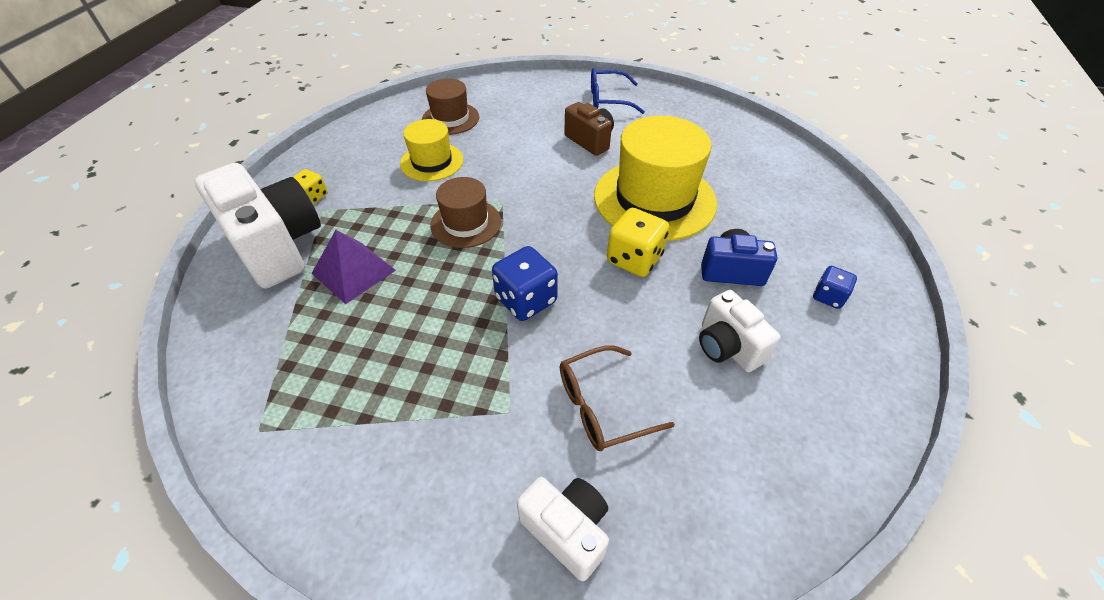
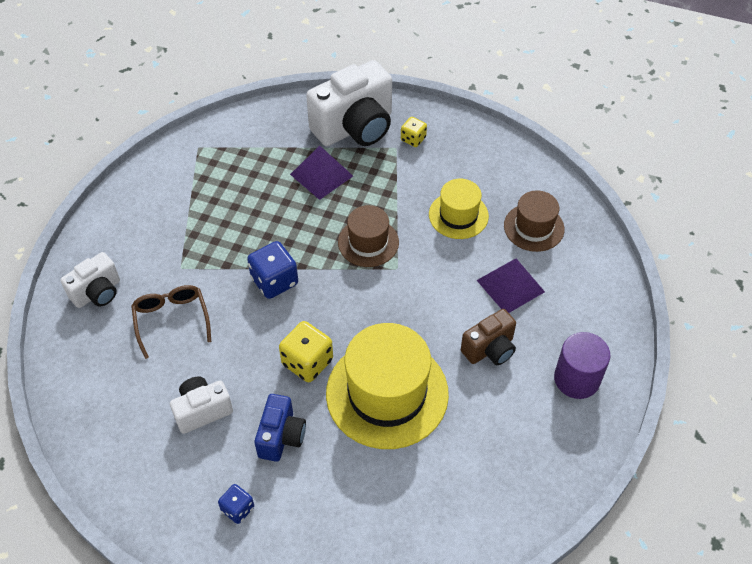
camera: 95 degrees right, 5 degrees up
blue glasses [591,68,645,114] -> purple cylinder [554,332,611,399]
none -> purple pyramid [477,258,545,313]

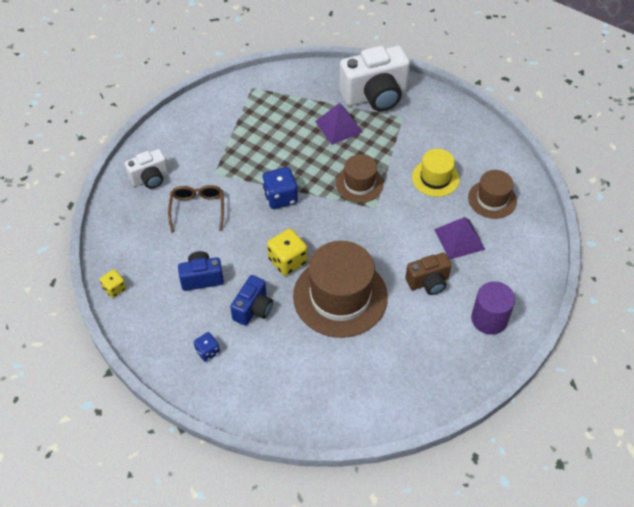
camera: 15 degrees right, 0 degrees up
white camera [170,377,233,434] -> blue camera [178,251,224,291]
yellow hat [326,323,449,449] -> brown hat [293,241,388,338]
yellow dice [401,117,427,147] -> yellow dice moved to [100,269,126,298]

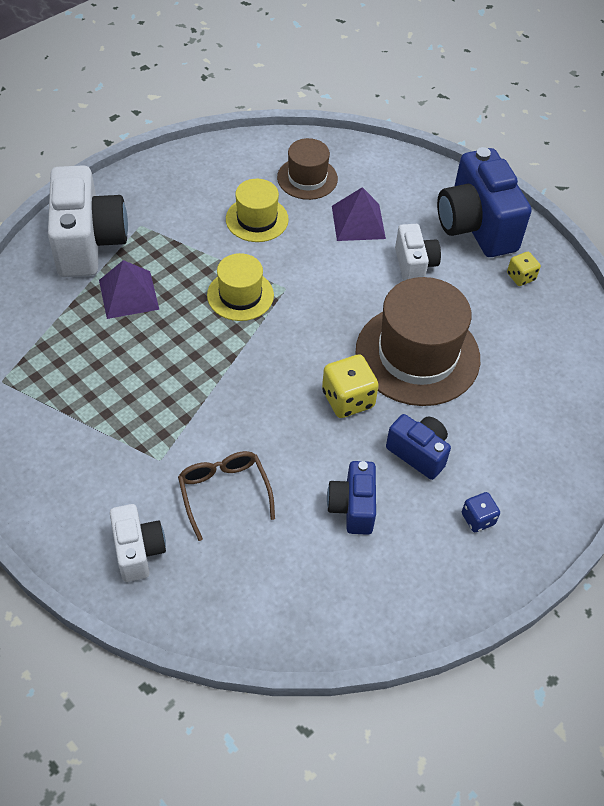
camera: 80 degrees left, 0 degrees up
yellow dice [100,269,126,298] -> yellow dice moved to [507,252,541,286]
brown glasses [168,185,224,232] -> brown glasses turned 60 degrees clockwise [178,451,275,541]
blue dice [262,167,298,209] -> none
brown hat [336,154,384,203] -> yellow hat [207,253,274,321]
brown camera [405,253,451,295] -> white camera [395,224,441,281]
purple cylinder [471,282,515,335] -> blue camera [437,147,532,257]

